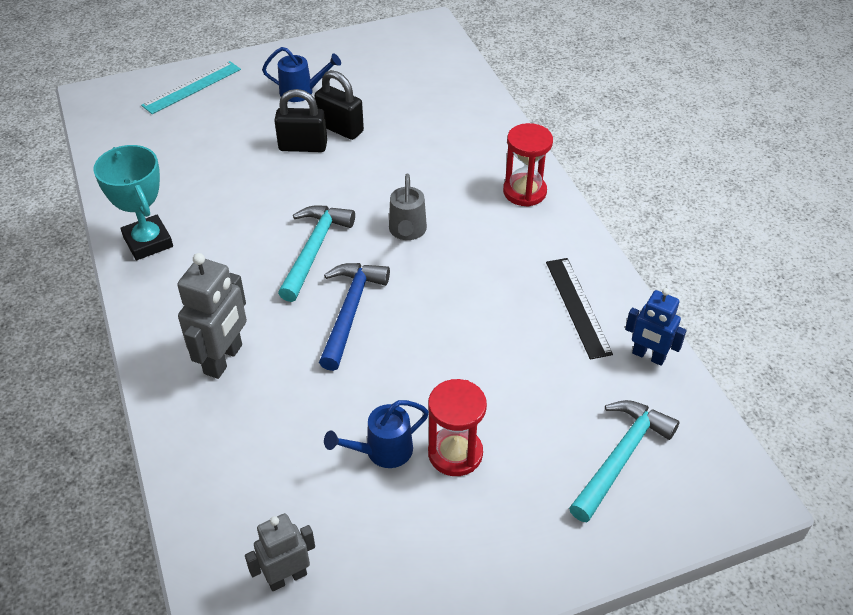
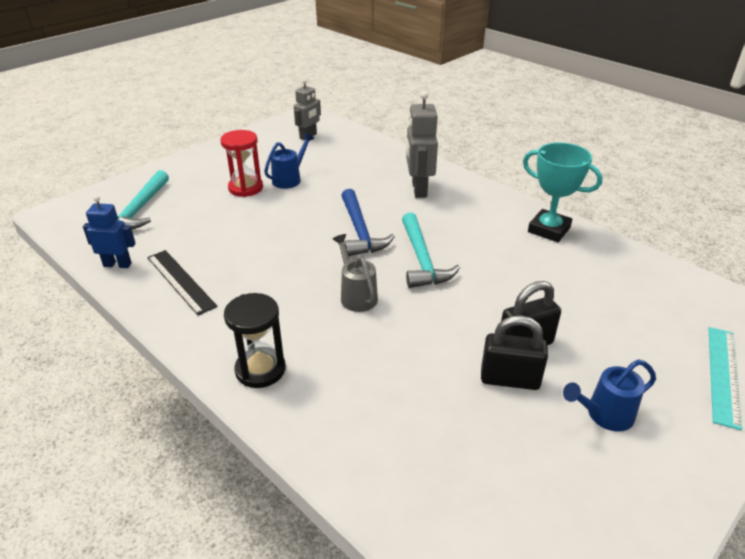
camera: 155 degrees right, 10 degrees down
red hourglass [503,123,553,207] -> black hourglass [224,293,286,388]

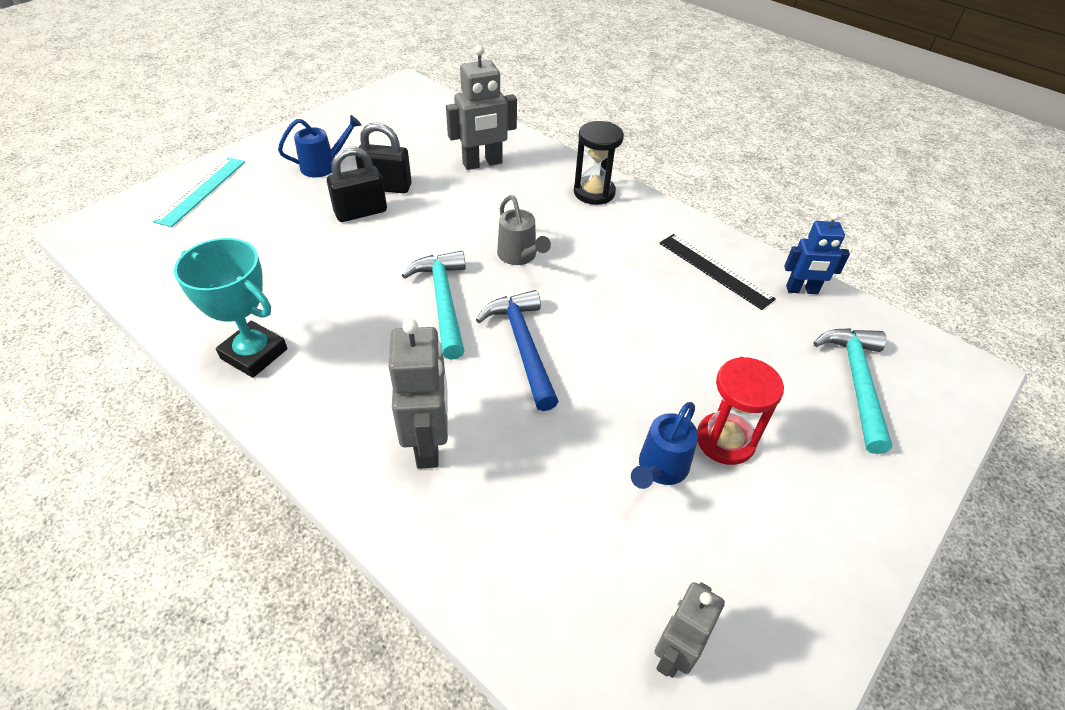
camera: 175 degrees right, 10 degrees up
none -> grey robot [446,45,517,170]

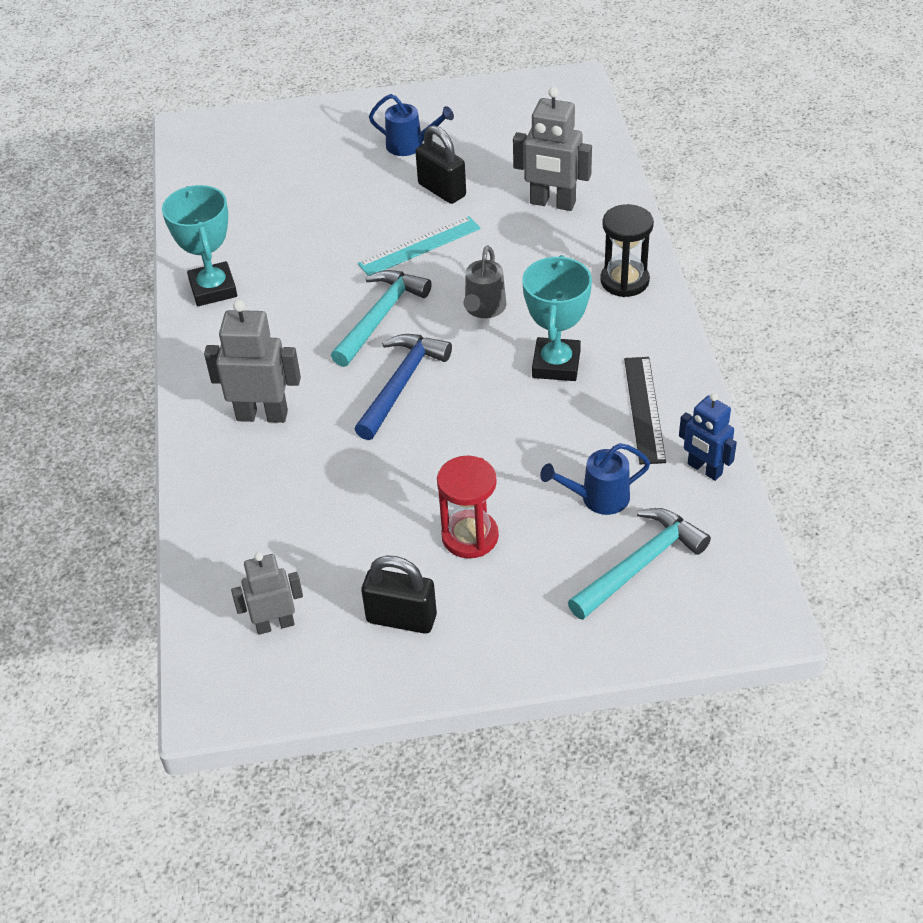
camera: 45 degrees right, 0 degrees up
turquoise ruler [153,157,245,227] -> turquoise ruler moved to [358,216,481,276]
black padlock [327,147,387,222] -> black padlock moved to [361,555,437,634]
grey robot [389,319,448,469] -> grey robot turned 120 degrees counterclockwise [204,300,301,423]
blue watering can [631,402,698,489] -> blue watering can moved to [540,443,650,515]
none -> turquoise trophy [522,255,592,381]

